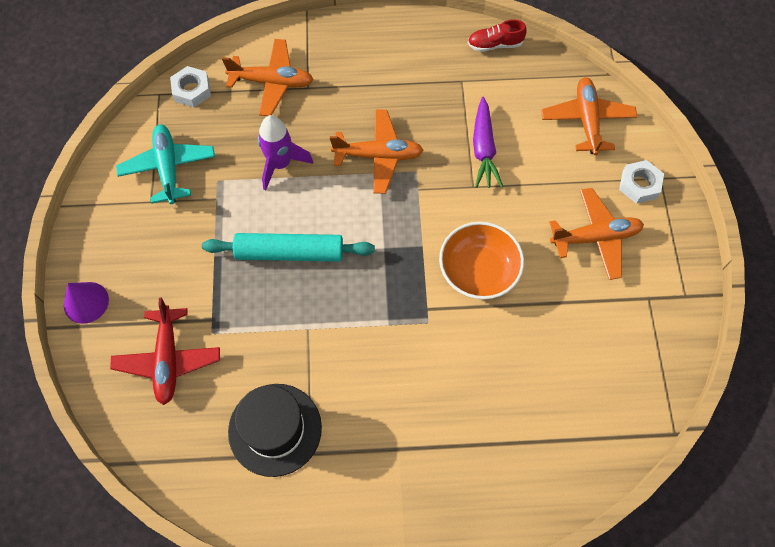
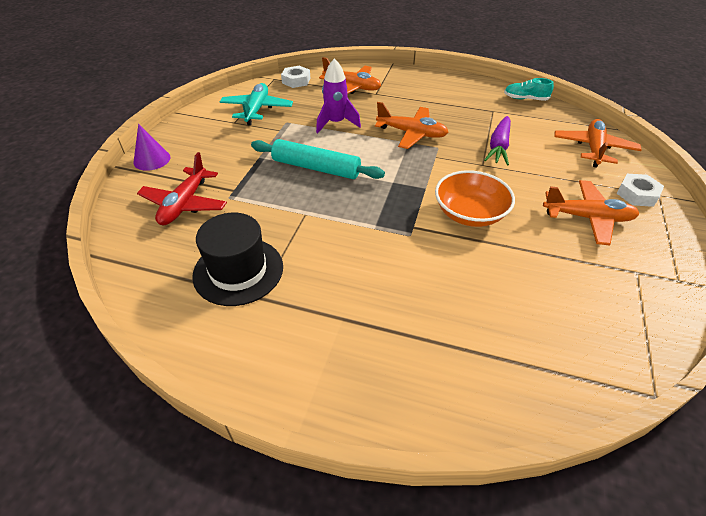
camera: 20 degrees right, 20 degrees down
red shoe [468,20,527,52] -> turquoise shoe [504,78,554,101]

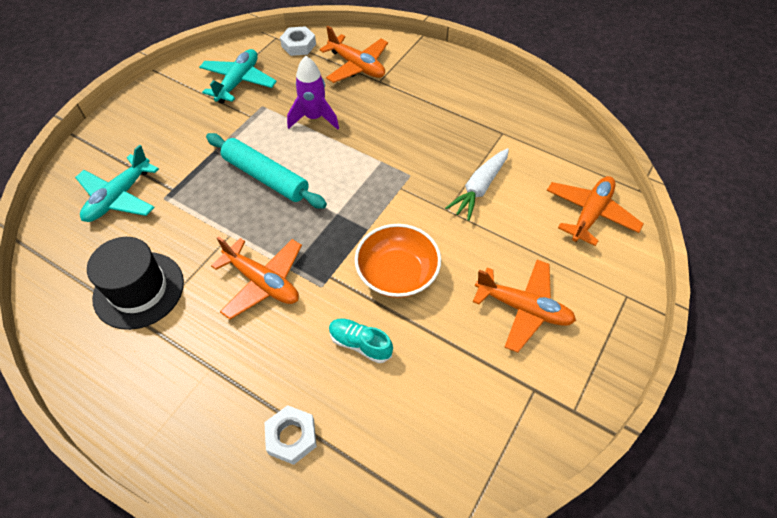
camera: 15 degrees right, 10 degrees up
purple cone [133,124,171,171] -> none
red plane [137,152,227,225] -> turquoise plane [75,144,159,222]
orange plane [375,102,449,149] -> orange plane moved to [211,236,302,320]
purple carrot [484,116,511,165] -> white carrot [445,148,509,221]
turquoise shoe [504,78,554,101] -> turquoise shoe moved to [329,318,393,363]
white nut [617,174,664,207] -> white nut moved to [264,405,317,465]

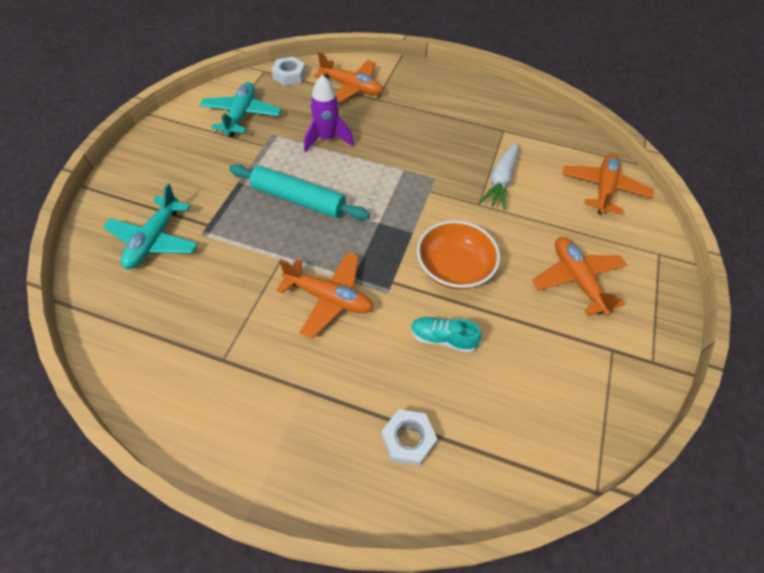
camera: 15 degrees left, 0 degrees up
black hat [87,237,184,330] -> none
orange plane [473,260,576,353] -> orange plane turned 120 degrees counterclockwise [532,237,627,316]

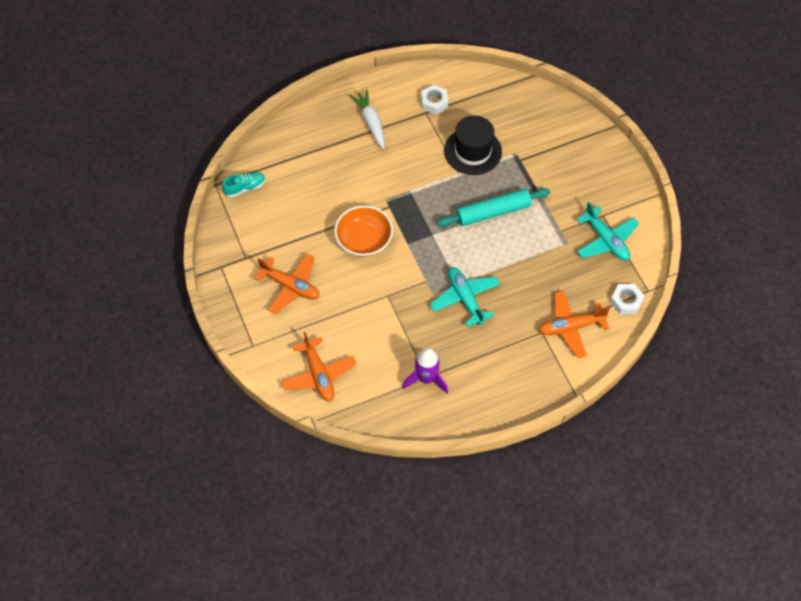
camera: 140 degrees right, 5 degrees up
turquoise plane [103,184,198,269] -> turquoise plane moved to [430,267,500,327]
orange plane [276,252,374,339] -> none
purple rocket [304,75,354,152] -> purple rocket moved to [402,348,448,394]
white nut [381,409,437,466] -> white nut moved to [421,85,448,114]
turquoise shoe [411,317,482,353] -> turquoise shoe moved to [222,172,265,198]
white carrot [480,142,518,210] -> white carrot moved to [350,89,385,149]
none -> black hat [444,115,502,175]

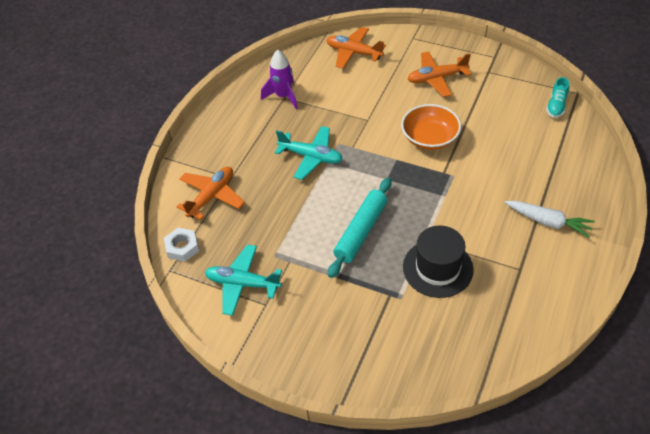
camera: 140 degrees right, 10 degrees down
white nut [421,85,448,114] -> none

